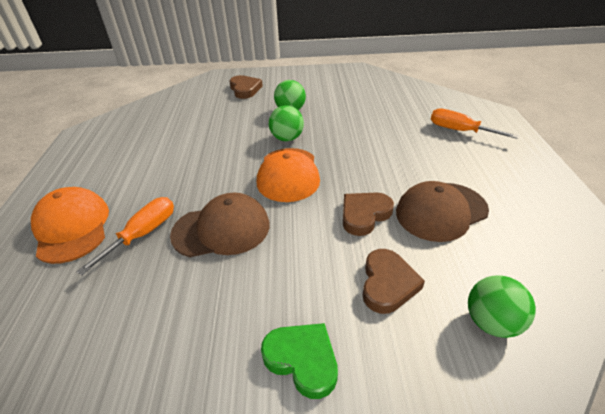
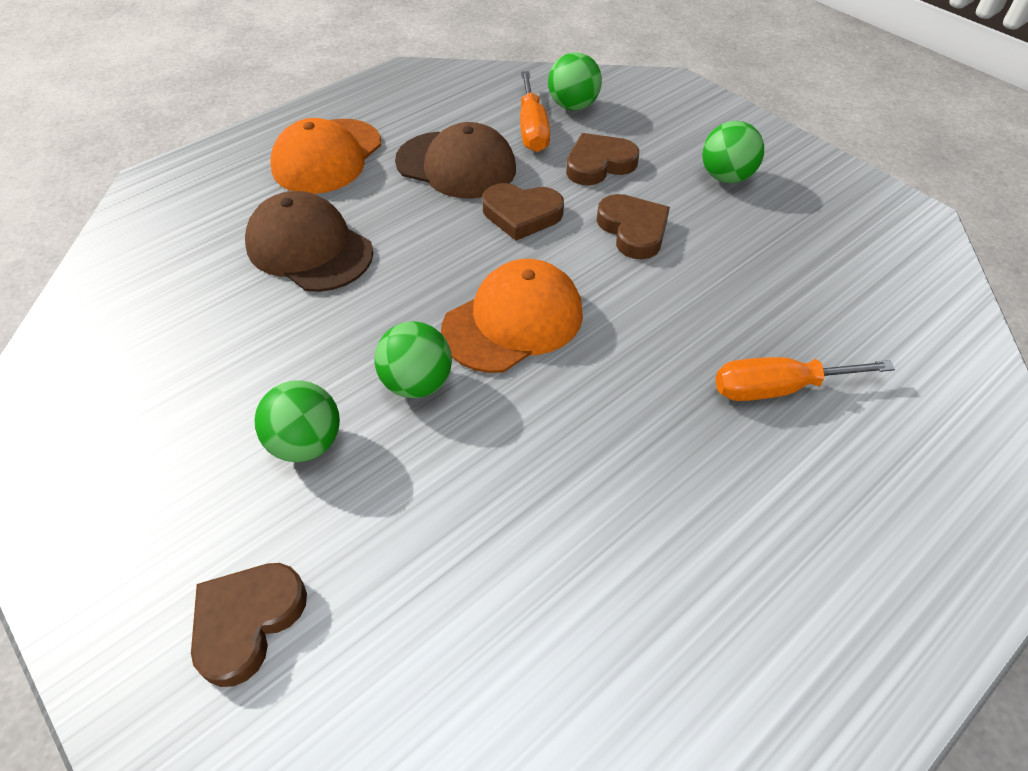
camera: 130 degrees left, 10 degrees up
orange cap [31,187,109,264] -> orange cap moved to [270,118,381,194]
brown cap [170,193,270,257] -> brown cap moved to [245,191,373,292]
green heart [261,323,338,399] -> green ball [702,121,764,183]
orange screwdriver [431,108,519,139] -> orange screwdriver moved to [520,71,550,152]
none -> brown heart [597,194,670,259]

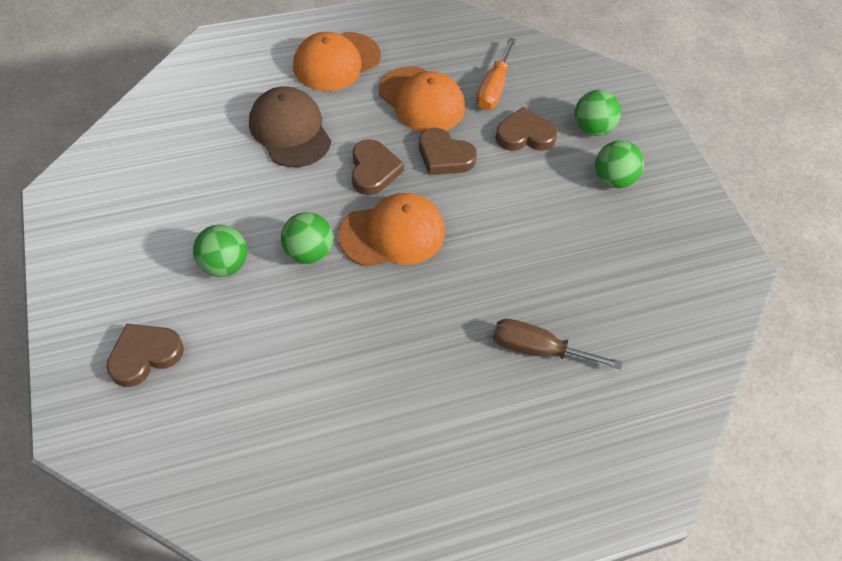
camera: 20 degrees right, 5 degrees up
brown cap [395,122,516,198] -> orange cap [379,66,465,132]
green ball [548,52,602,111] -> green ball moved to [575,90,621,136]
brown heart [597,194,670,259] -> brown heart moved to [352,139,404,195]
orange screwdriver [715,357,895,401] -> brown screwdriver [493,319,622,370]

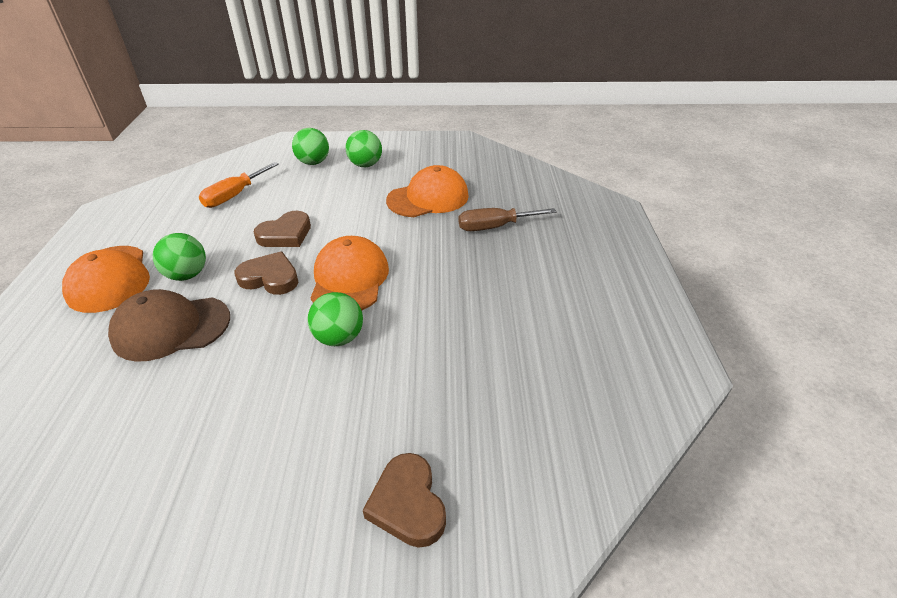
camera: 70 degrees left, 15 degrees down
green ball [193,224,247,277] -> green ball moved to [153,233,206,281]
orange cap [379,66,465,132] -> orange cap moved to [386,165,469,217]
orange screwdriver [476,38,516,110] -> orange screwdriver turned 90 degrees clockwise [199,162,279,208]
brown screwdriver [493,319,622,370] -> brown screwdriver turned 45 degrees clockwise [459,208,557,231]
brown heart [495,107,557,151] -> none

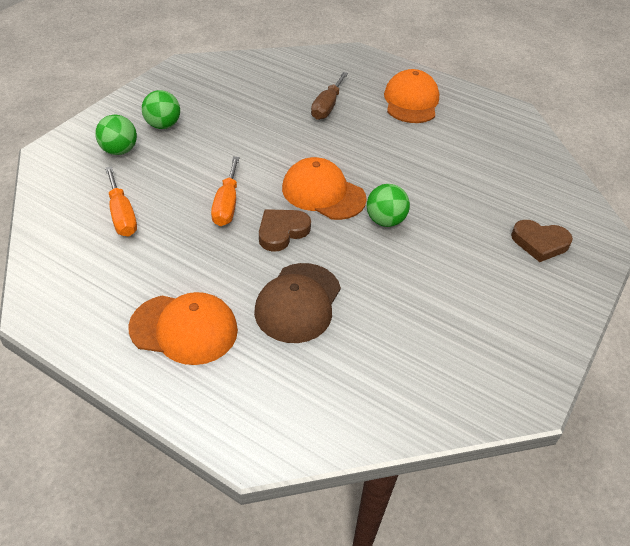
camera: 60 degrees left, 5 degrees up
green ball [153,233,206,281] -> none
brown heart [254,211,311,247] -> orange screwdriver [211,157,240,226]
orange cap [386,165,469,217] -> orange cap moved to [384,69,439,123]

